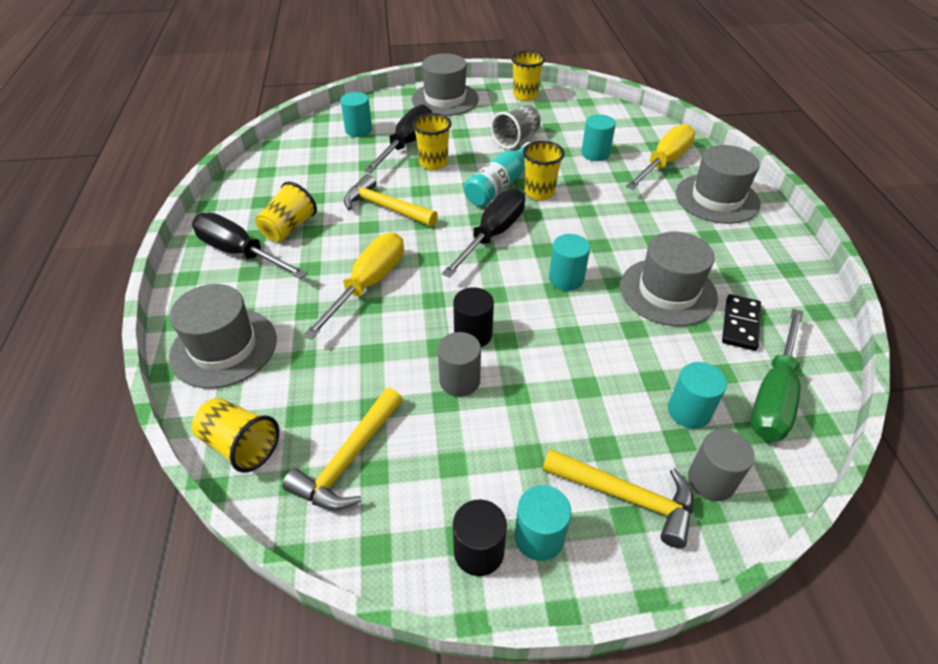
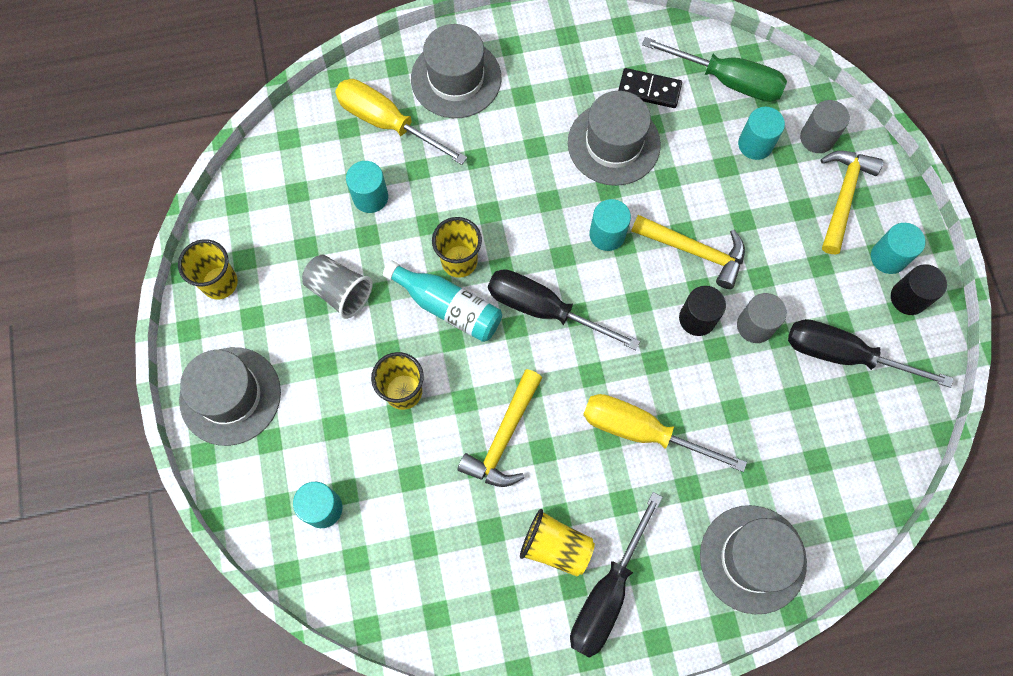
camera: 95 degrees left, 25 degrees up
yellow cup [192,398,279,473] -> none
yellow hammer [282,388,403,510] -> yellow hammer moved to [631,215,745,289]
black screwdriver [364,104,432,173] -> black screwdriver moved to [788,319,953,388]

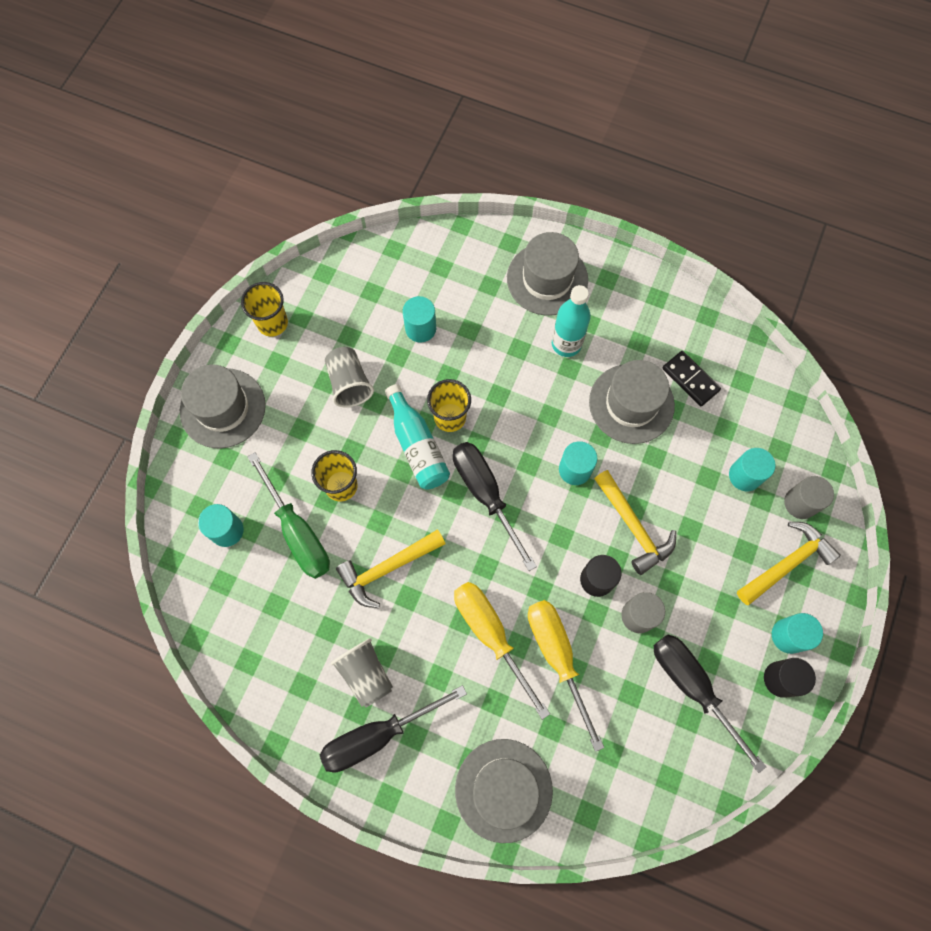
camera: 35 degrees right, 0 degrees up
yellow screwdriver [335,79,467,165] -> yellow screwdriver moved to [528,600,604,752]
yellow cup [520,509,595,577] -> grey cup [330,639,393,707]
green screwdriver [642,37,787,102] -> green screwdriver moved to [248,452,330,579]
none -> turquoise bottle [552,285,591,357]

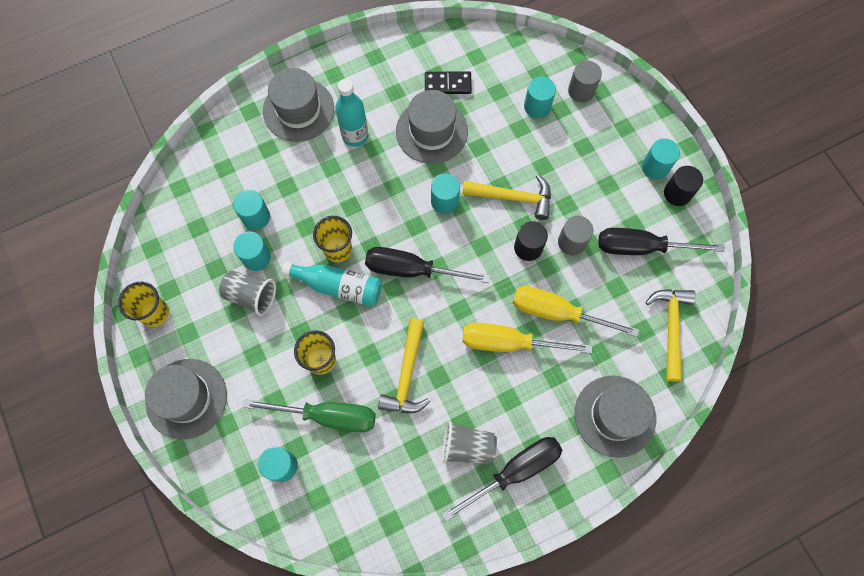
camera: 50 degrees left, 0 degrees up
black screwdriver [320,685,467,772] -> black screwdriver turned 135 degrees counterclockwise [441,437,562,522]
yellow hammer [737,522,841,605] -> yellow hammer moved to [645,289,696,382]
none -> turquoise cylinder [233,231,271,271]

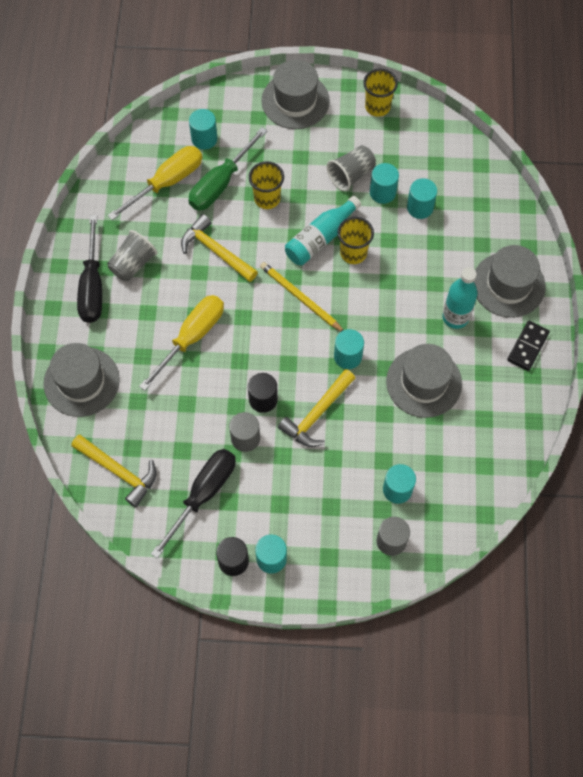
camera: 120 degrees right, 5 degrees down
black screwdriver [365,247,491,283] -> yellow pencil [260,262,343,331]
black domino [425,71,472,94] -> black domino moved to [507,321,550,371]
yellow screwdriver [513,286,640,337] -> yellow screwdriver moved to [108,146,202,220]

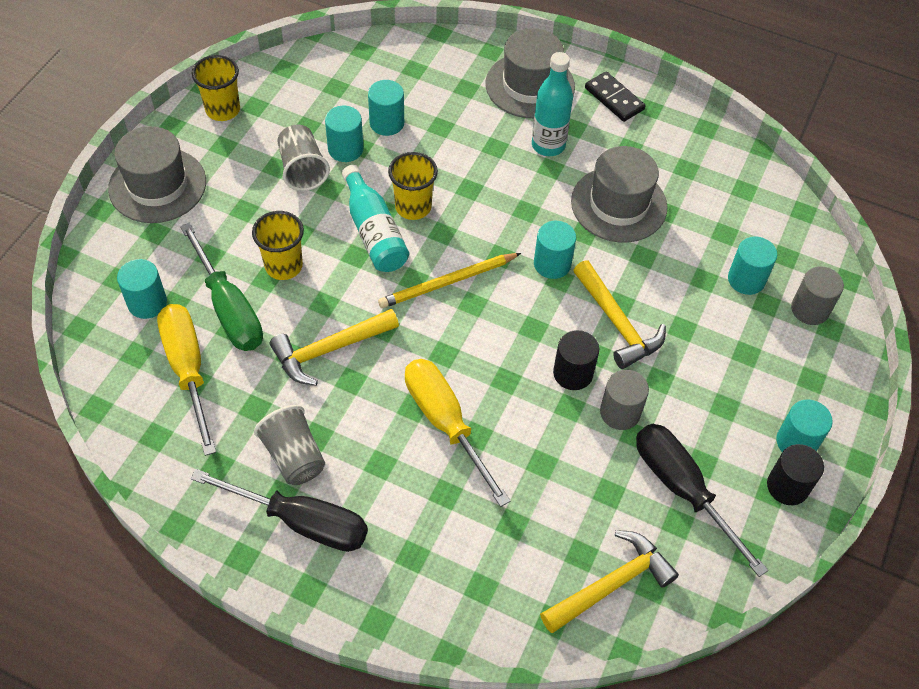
camera: 70 degrees left, 10 degrees down
grey hat [44,343,120,417] -> none

